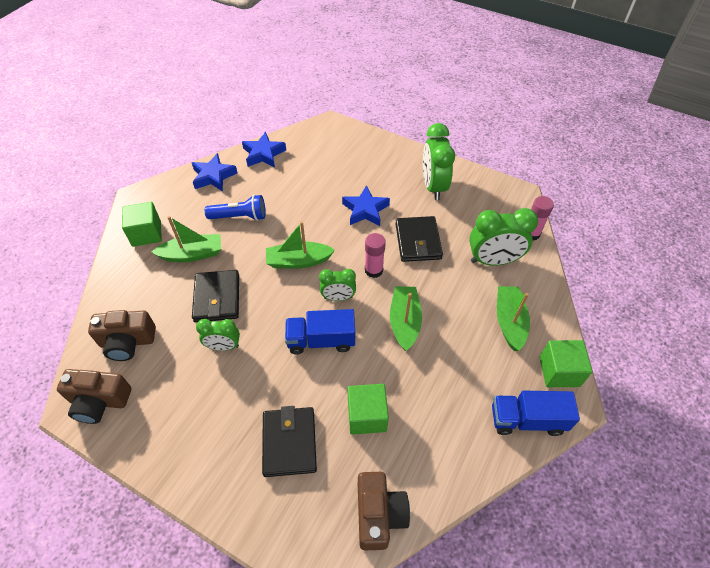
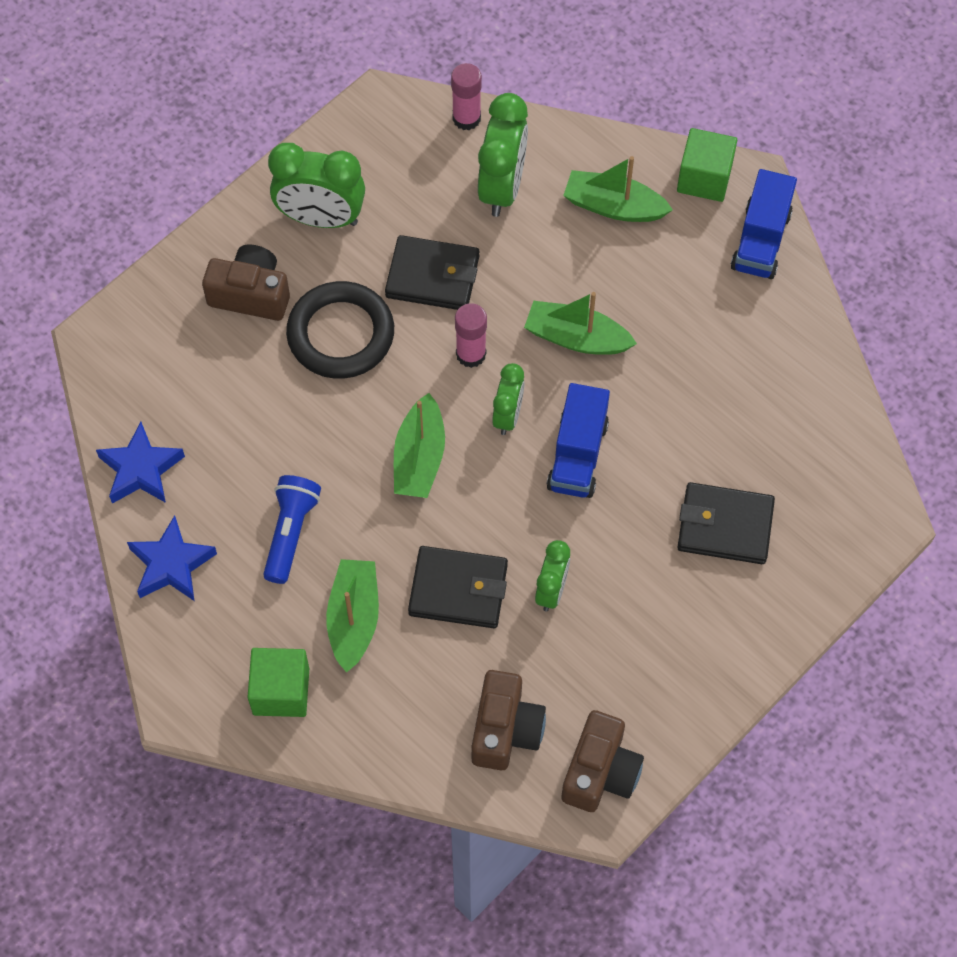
camera: 75 degrees left, 10 degrees up
blue star [342,185,390,226] -> black ring [286,281,394,379]
green cube [348,384,389,435] -> none
brown camera [358,472,410,550] -> brown camera moved to [202,244,290,321]

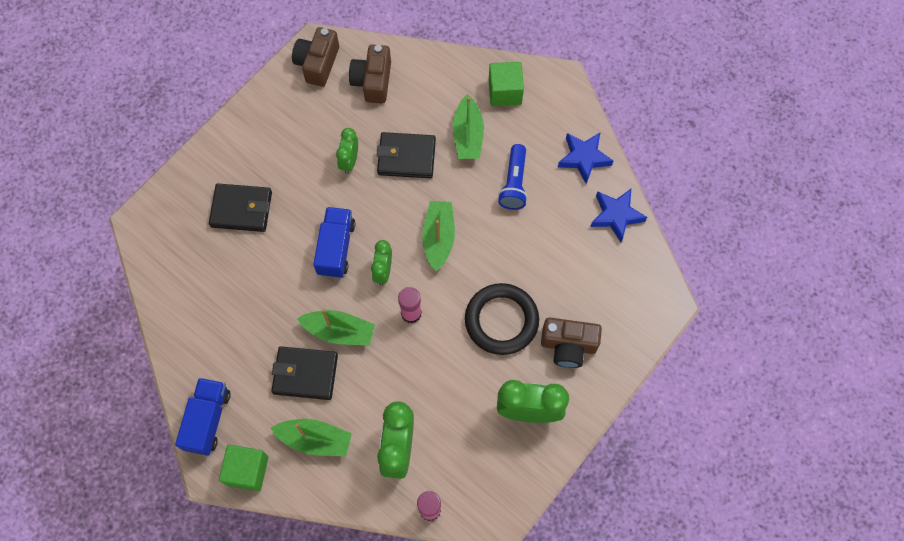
camera: 175 degrees right, 5 degrees up
black wallet [385,235,479,310] -> black wallet moved to [271,346,338,400]

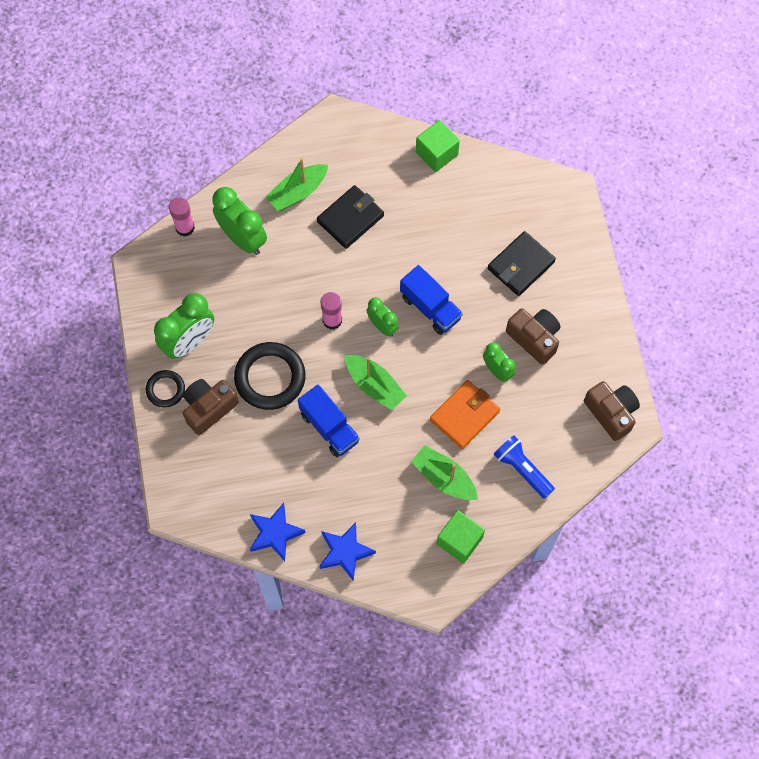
camera: 130 degrees right, 0 degrees up
blue truck [175,378,230,456] -> blue truck moved to [298,385,360,457]
green cube [219,445,268,491] -> green cube moved to [416,120,460,172]
green boat [297,309,375,346] -> none
brown camera [349,45,391,104] -> brown camera moved to [506,308,560,365]
black wallet [377,132,436,178] -> orange wallet [430,380,500,449]
blue flashlight [498,144,528,210] -> blue flashlight moved to [494,435,555,499]
none -> black ring [146,370,185,408]

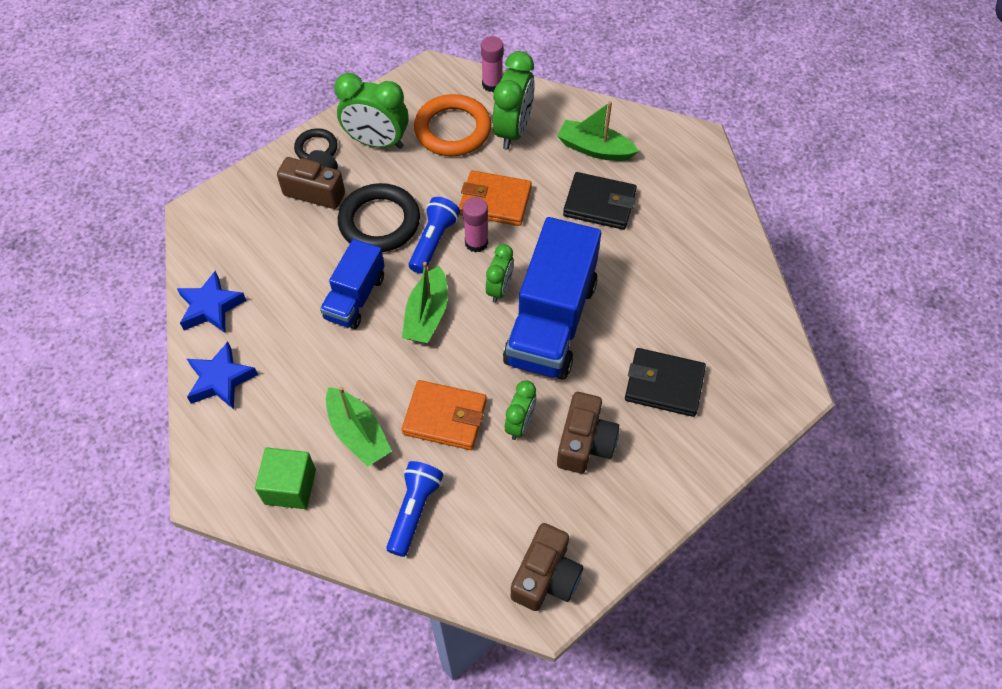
camera: 60 degrees right, 10 degrees down
blue truck [400,265,463,335] -> blue truck [503,217,601,380], size x1.75
green boat [411,445,478,500] -> green boat turned 135 degrees clockwise [326,387,392,467]
green cube [416,120,460,172] -> none
none -> blue flashlight [409,197,460,274]
none -> orange ring [414,94,491,156]
none -> orange wallet [459,170,532,226]

